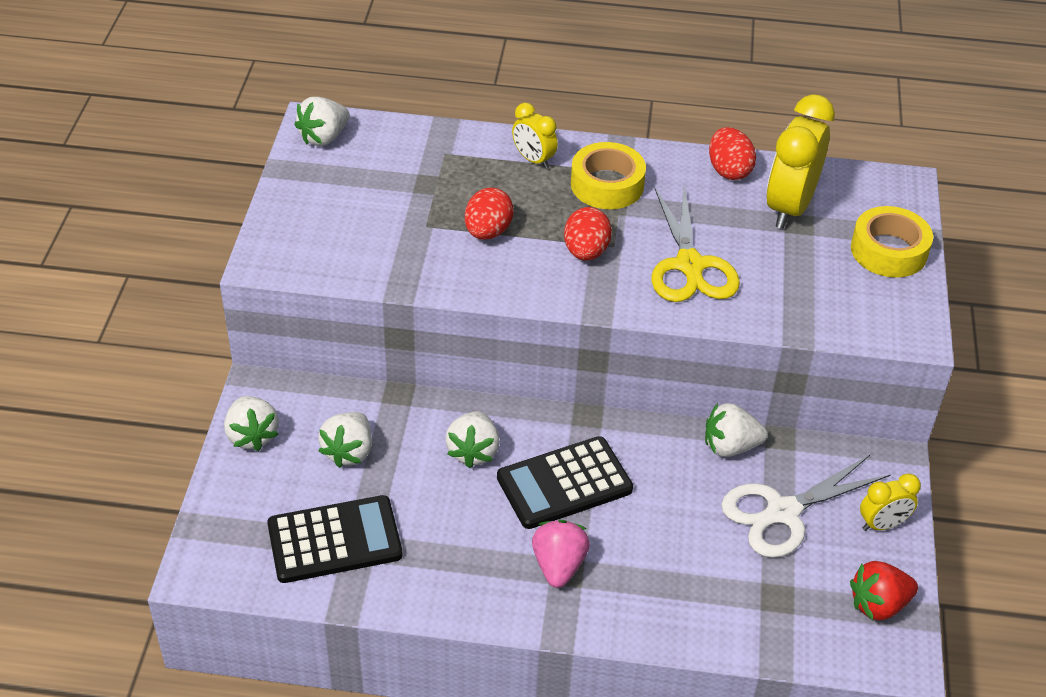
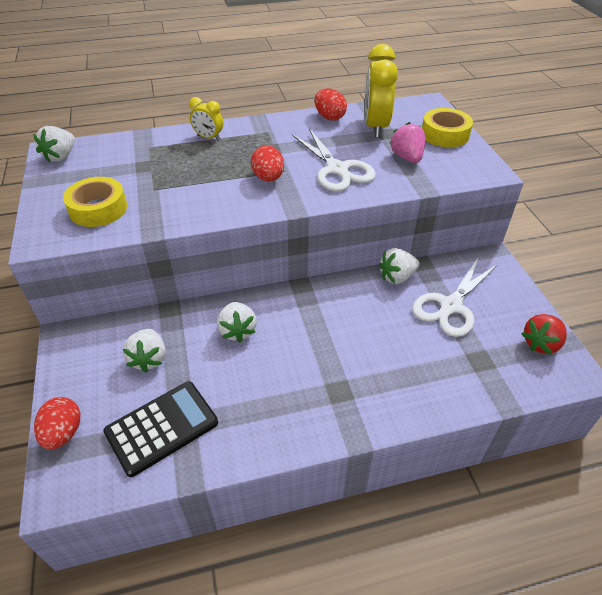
camera: 20 degrees left, 0 degrees up
white strawberry [224,396,279,451] -> none
red egg [465,188,514,240] -> red egg moved to [34,397,80,449]
black calculator [497,436,633,529] -> none
pink strawberry [532,520,590,588] -> pink strawberry moved to [390,122,425,163]
yellow tape [571,142,646,209] -> yellow tape moved to [63,177,127,227]
yellow scissors [651,186,740,302] -> white scissors [292,129,376,191]
yellow clock [860,474,921,531] -> none

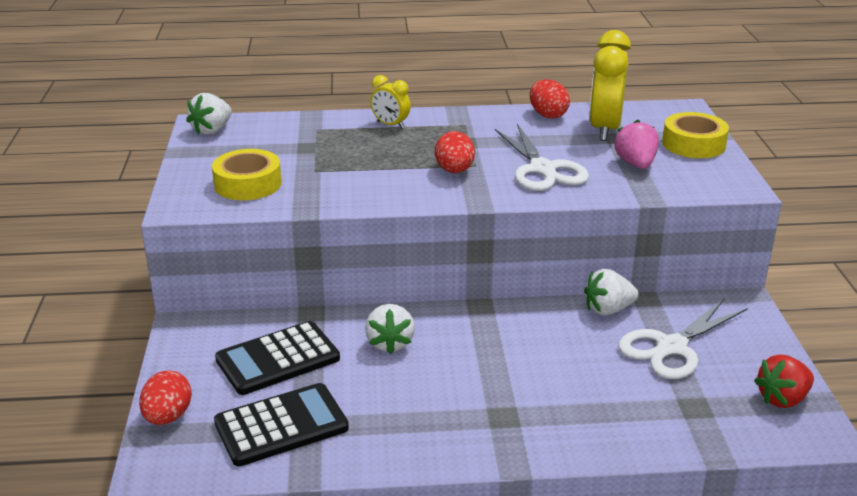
camera: 10 degrees right, 15 degrees down
white strawberry [123,329,166,372] -> black calculator [215,321,340,395]

